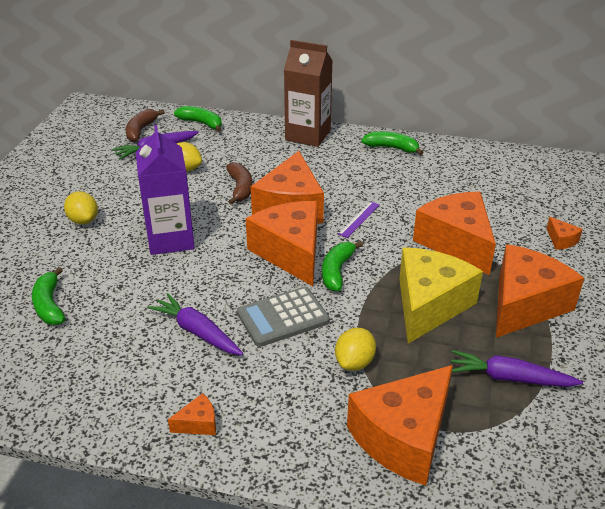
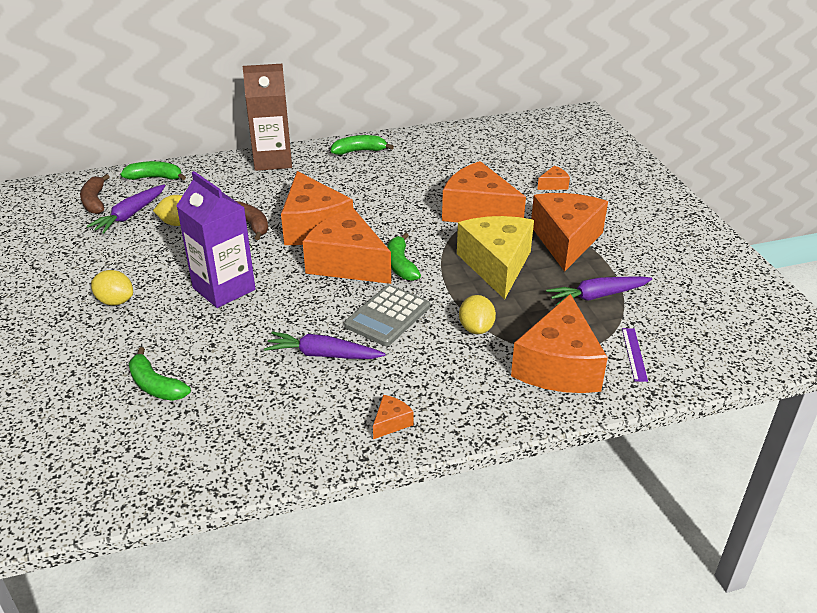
camera: 30 degrees left, 0 degrees up
purple ruler [338,201,380,238] -> purple ruler moved to [622,328,648,382]
orange cheese [546,217,583,250] -> orange cheese turned 60 degrees counterclockwise [537,166,570,190]

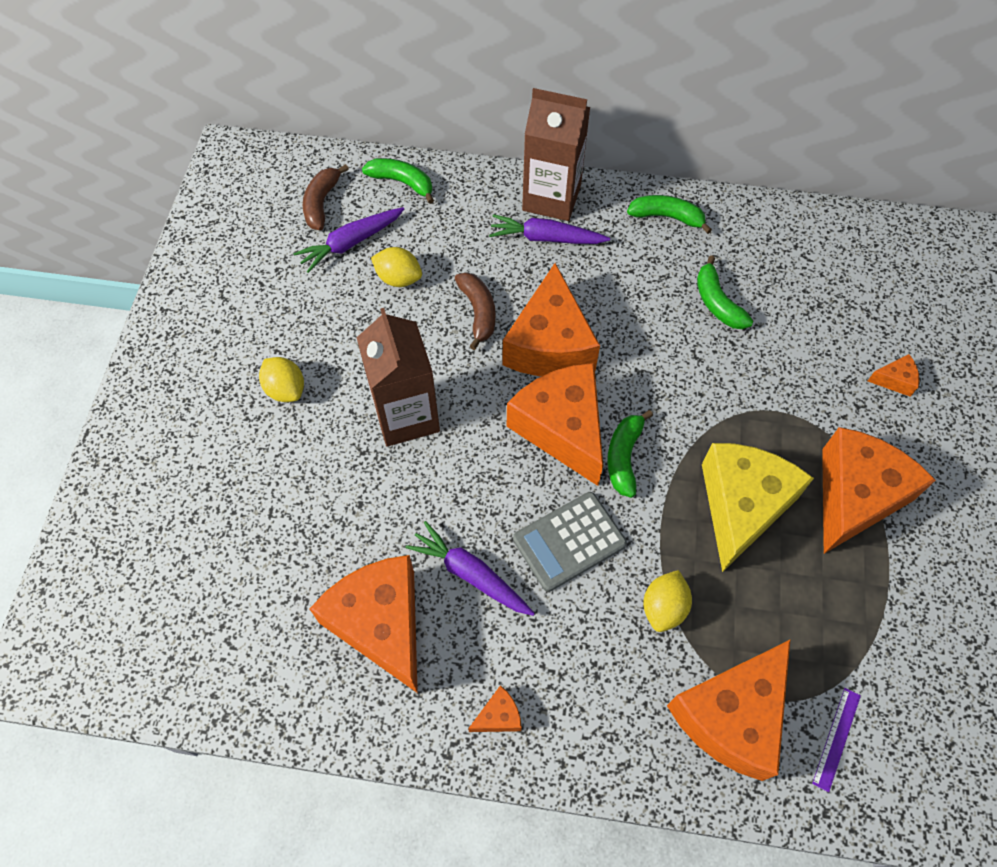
camera: 25 degrees right, 25 degrees up
green banana [129,347,191,401] -> green banana moved to [697,255,753,329]
purple carton [176,171,255,308] -> brown carton [356,308,440,446]
orange cheese [442,161,526,222] -> orange cheese moved to [310,555,418,693]
purple carrot [546,276,652,306] -> purple carrot moved to [489,214,610,244]

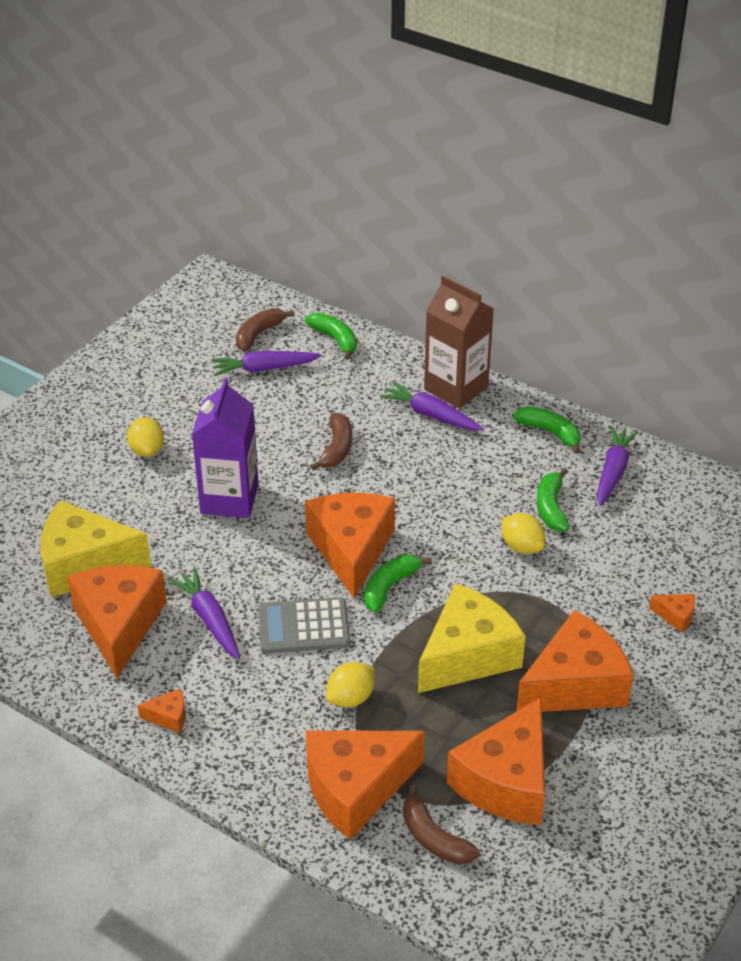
camera: 25 degrees right, 20 degrees down
brown carton [356,308,440,446] -> purple carton [192,378,259,518]
yellow lemon [371,247,422,287] -> yellow lemon moved to [502,513,545,554]
orange cheese [503,263,600,376] -> orange cheese moved to [447,698,545,825]
purple ruler [812,688,861,792] -> brown banana [403,784,480,865]
none -> yellow cheese [41,500,151,597]
none -> purple carrot [597,426,638,506]

